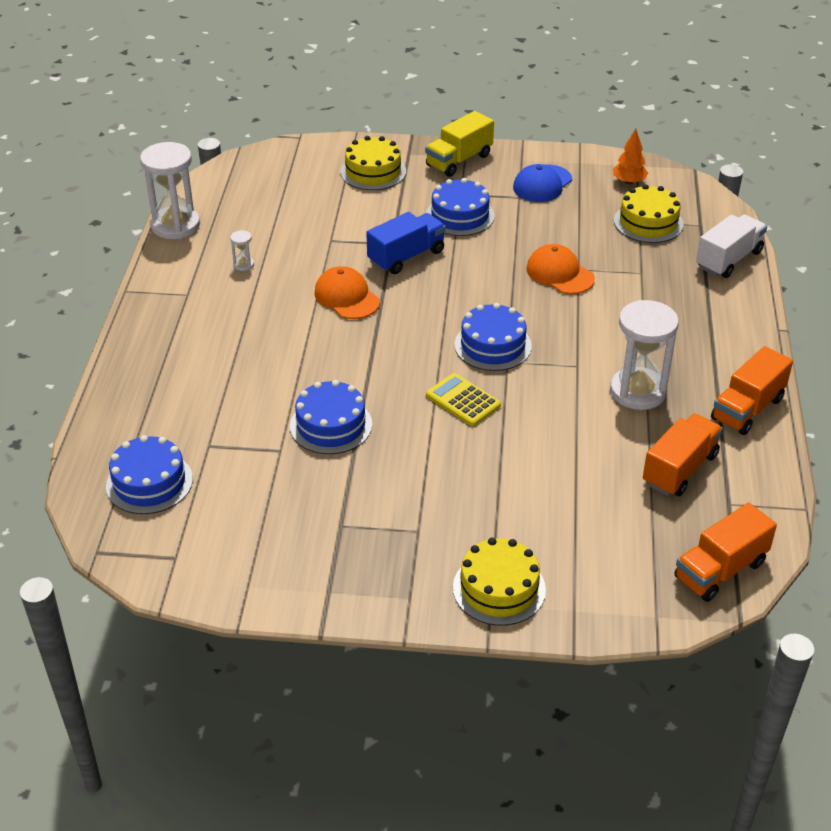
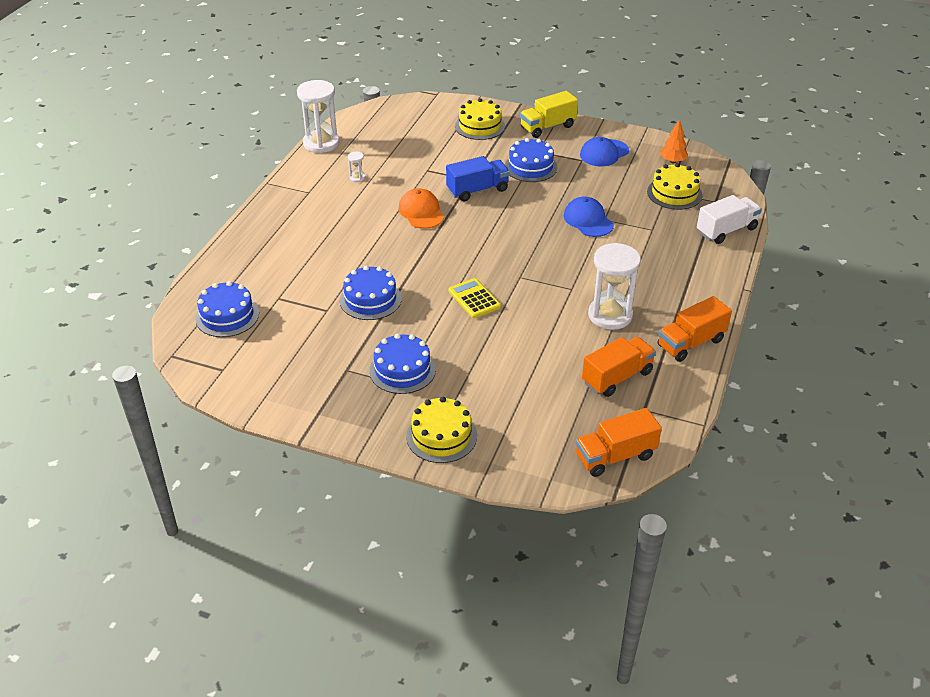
camera: 15 degrees right, 0 degrees up
blue cake [454,303,532,371] -> blue cake moved to [369,334,436,394]
orange cap [526,244,595,294] -> blue cap [564,197,614,237]

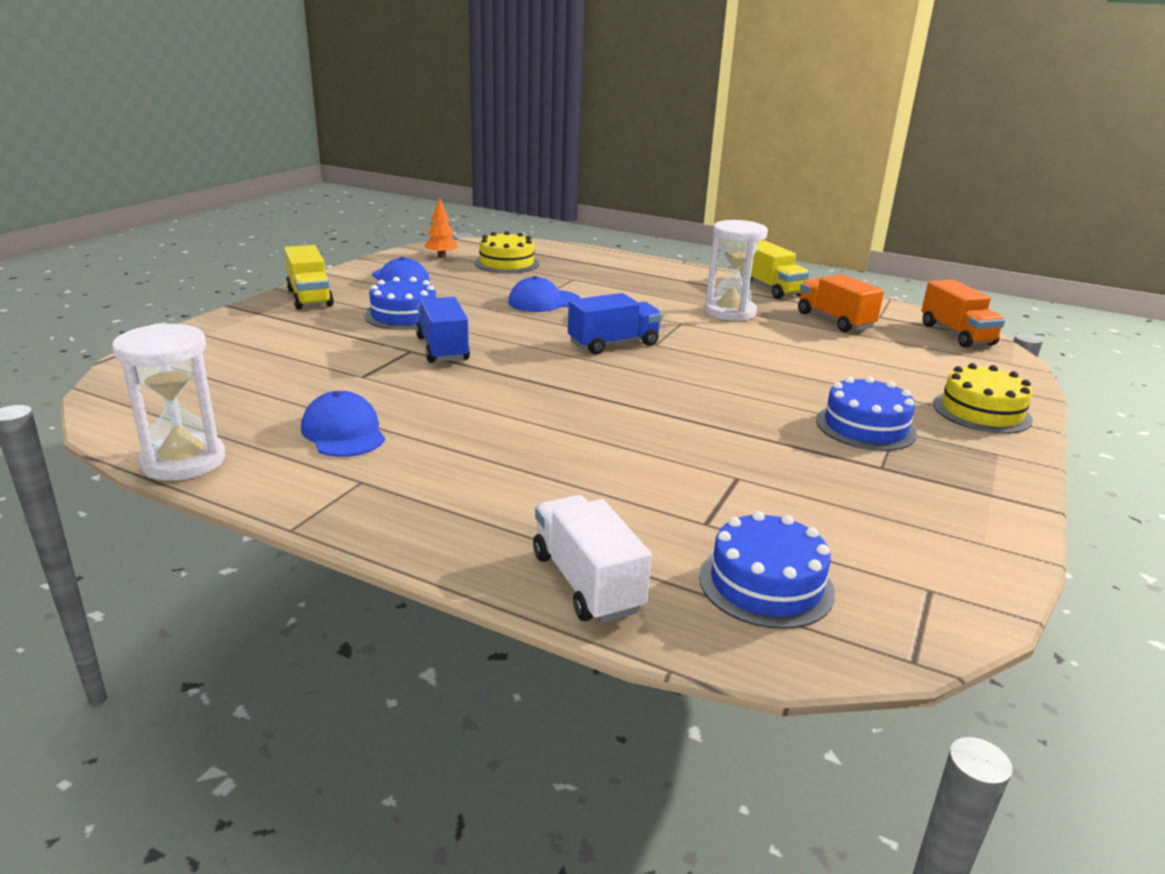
camera: 85 degrees left, 15 degrees down
blue cake [340,266,402,320] -> none
white hourglass [348,152,365,182] -> blue cap [301,391,385,457]
orange cap [398,188,444,229] -> none
yellow calculator [448,278,501,318] -> none
yellow cake [455,98,505,140] -> none
orange truck [658,296,732,362] -> yellow truck [739,240,809,299]
white truck [697,195,762,244] -> white truck moved to [533,495,652,623]
none -> blue truck [568,293,662,354]

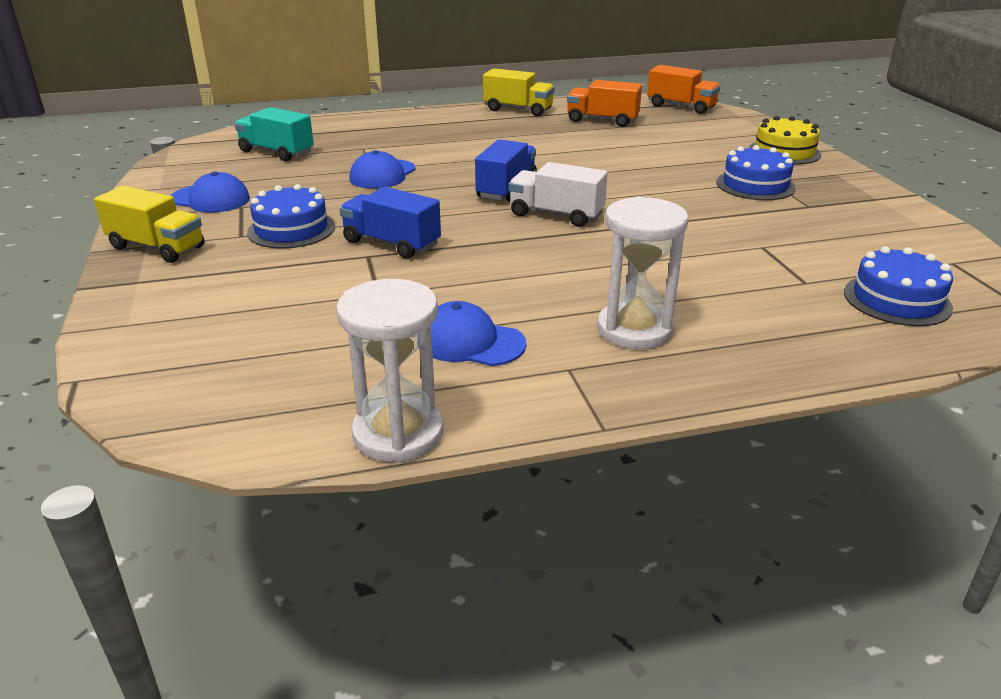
camera: 40 degrees left, 5 degrees up
orange tree [424,197,458,258] -> none
yellow cake [475,231,539,273] -> turquoise truck [234,107,314,161]
white truck [533,495,652,623] -> white truck moved to [509,162,608,227]
white hourglass [704,220,768,321] -> white hourglass moved to [597,197,689,349]

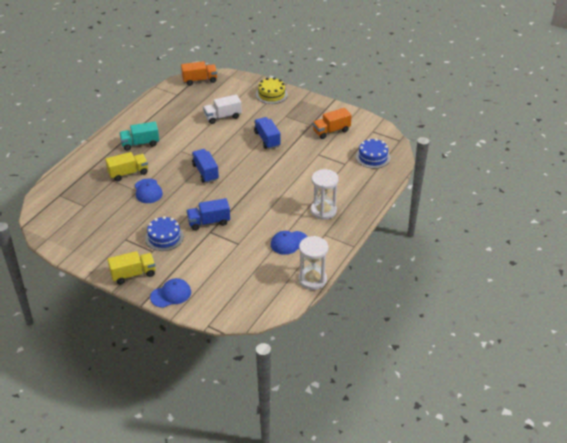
camera: 45 degrees left, 10 degrees up
blue cap [170,171,250,213] -> blue cap moved to [150,278,191,308]
turquoise truck [234,107,314,161] -> turquoise truck moved to [119,122,159,151]
yellow truck [483,68,555,116] -> yellow truck moved to [105,152,148,181]
white truck [509,162,608,227] -> white truck moved to [203,95,242,124]
orange truck [567,80,642,127] -> orange truck moved to [313,108,352,139]
blue cake [716,145,796,200] -> none
none -> blue truck [254,117,280,149]

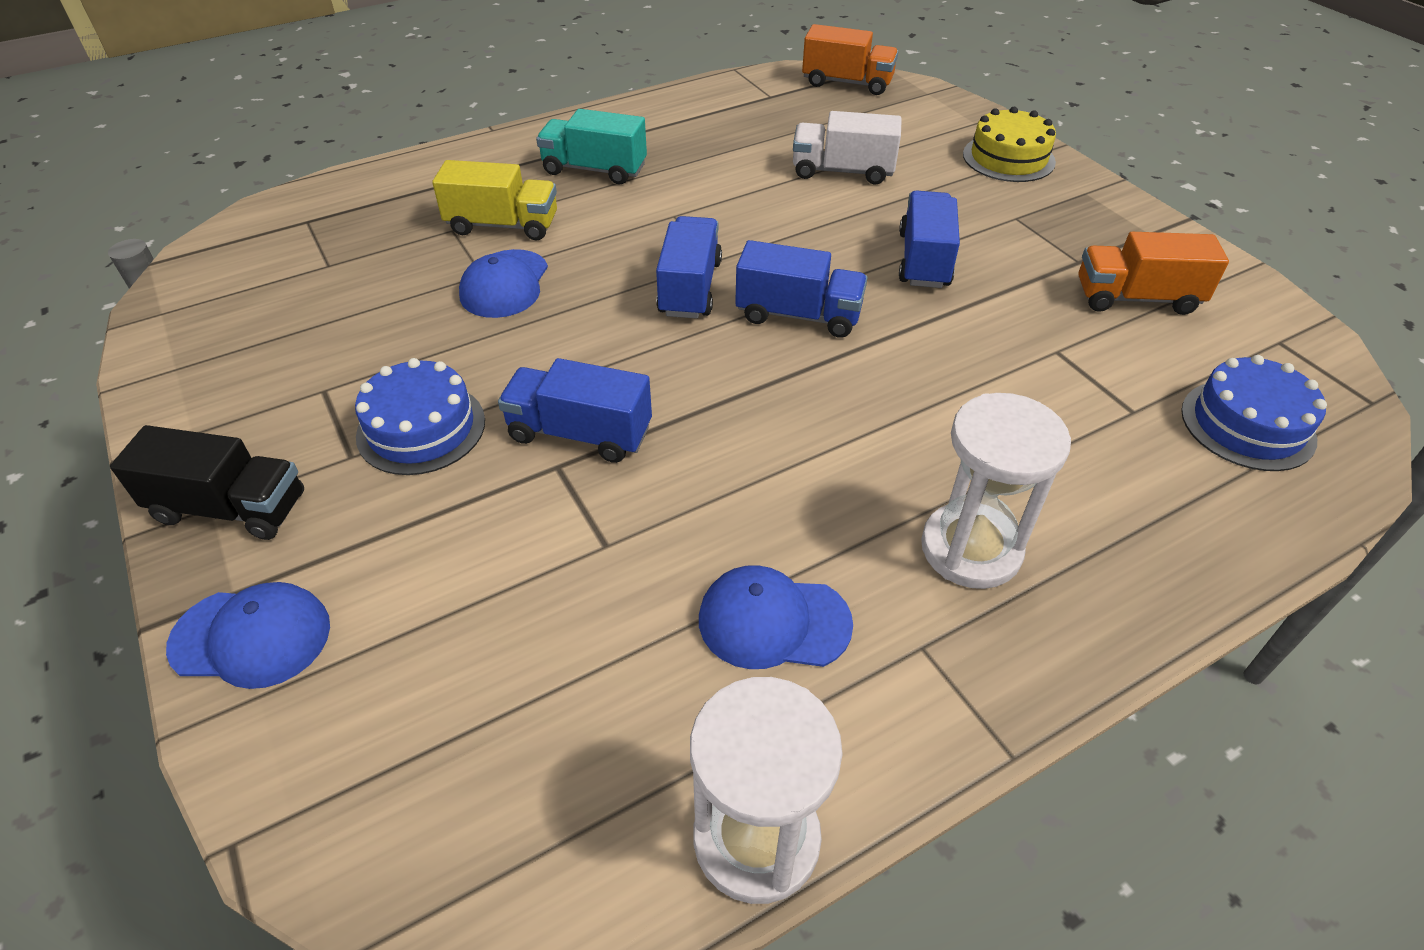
camera: 30 degrees right, 5 degrees up
yellow truck [107,251,156,284] -> black truck [110,425,304,540]
none -> blue truck [735,240,867,338]

